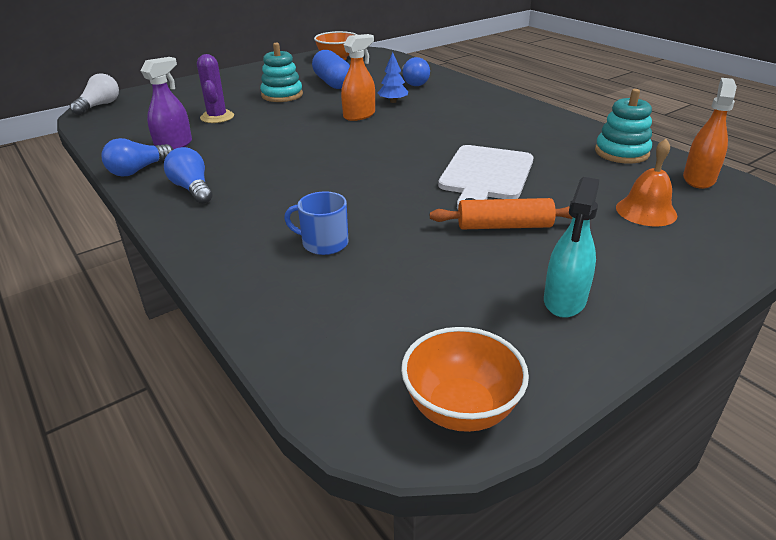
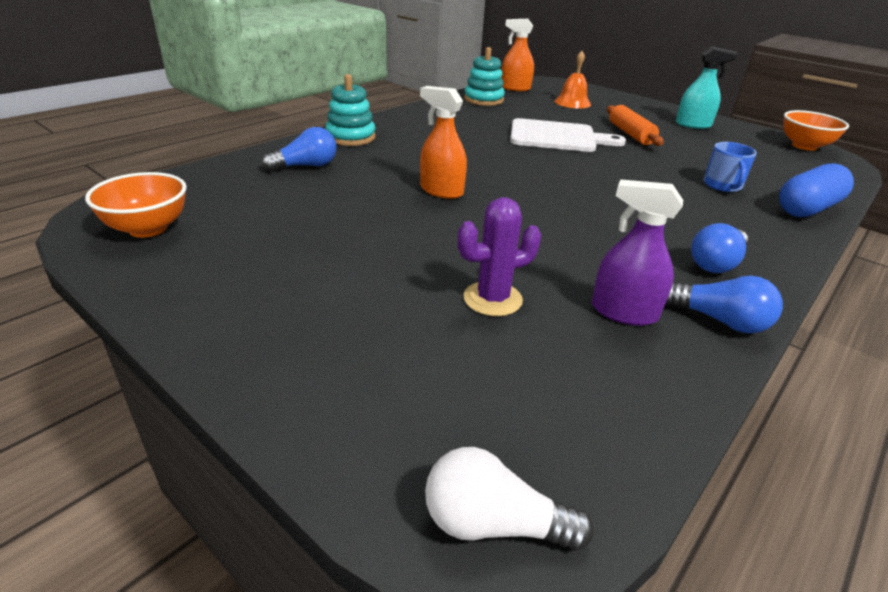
camera: 105 degrees left, 0 degrees up
turquoise stacking toy [260,43,303,102] -> turquoise stacking toy moved to [325,74,376,146]
blue capsule [312,50,350,89] -> blue capsule moved to [779,163,854,217]
blue tree [378,52,408,103] -> none

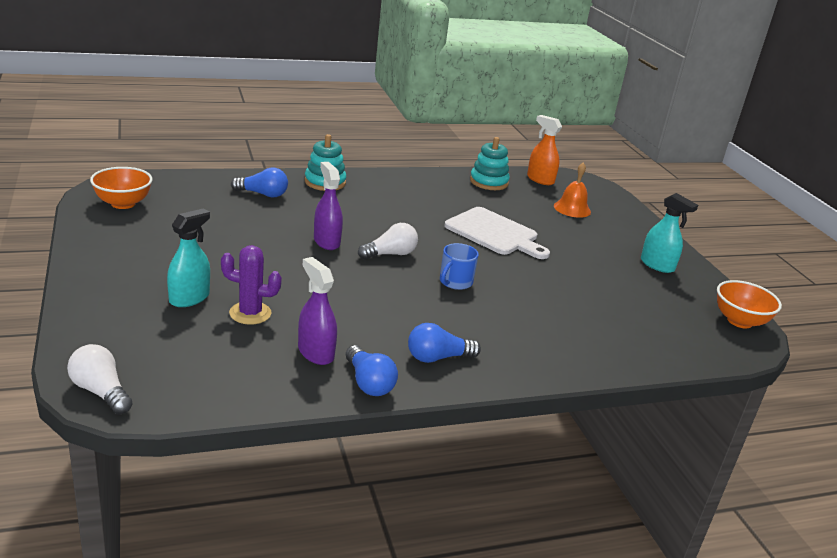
camera: 30 degrees right, 5 degrees down
orange spray bottle [420,86,467,199] -> purple spray bottle [314,162,343,250]
orange rolling pin [607,105,664,146] -> none
blue mug [704,142,757,192] -> blue mug moved to [440,243,479,290]
blue capsule [779,163,854,217] -> none
none -> turquoise spray bottle [167,209,210,307]
none -> white light bulb [358,223,418,259]

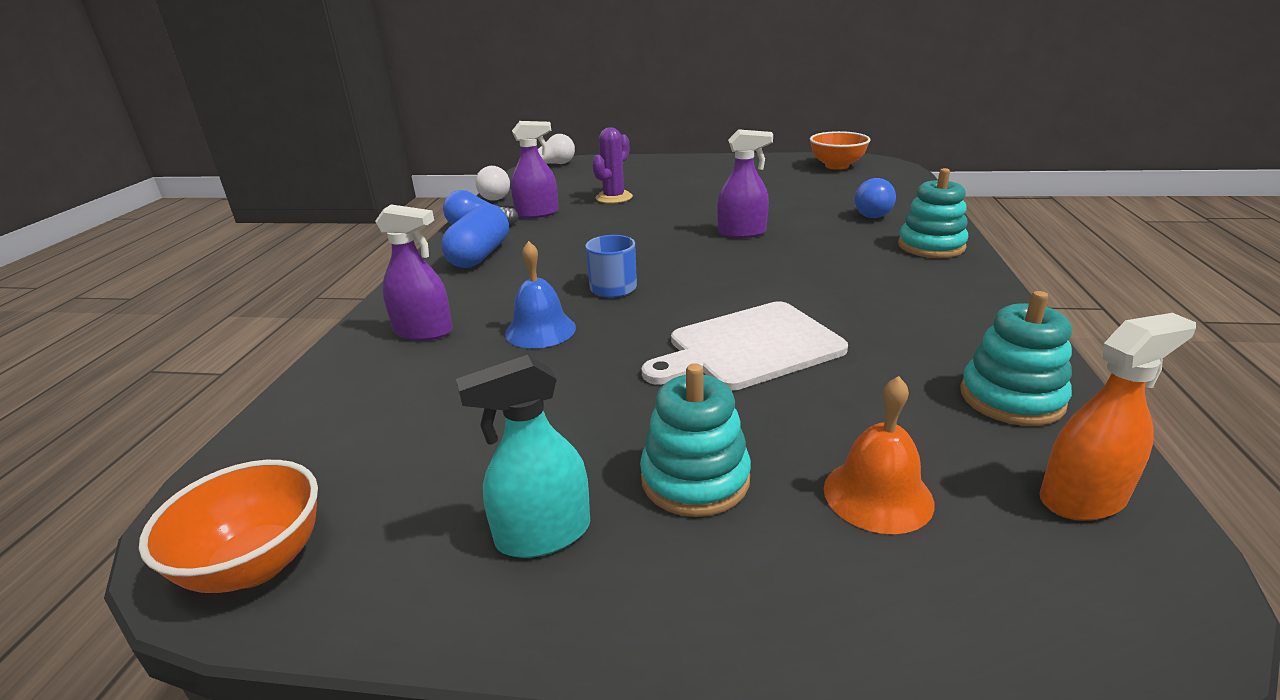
camera: 120 degrees right, 0 degrees up
turquoise spray bottle [167,209,210,307] -> none
white light bulb [358,223,418,259] -> white light bulb moved to [475,166,510,201]
blue light bulb [408,323,481,363] -> blue capsule [441,204,509,268]
none -> purple spray bottle [375,204,453,341]
none -> blue bell [505,241,576,348]
none -> turquoise stacking toy [640,363,751,517]

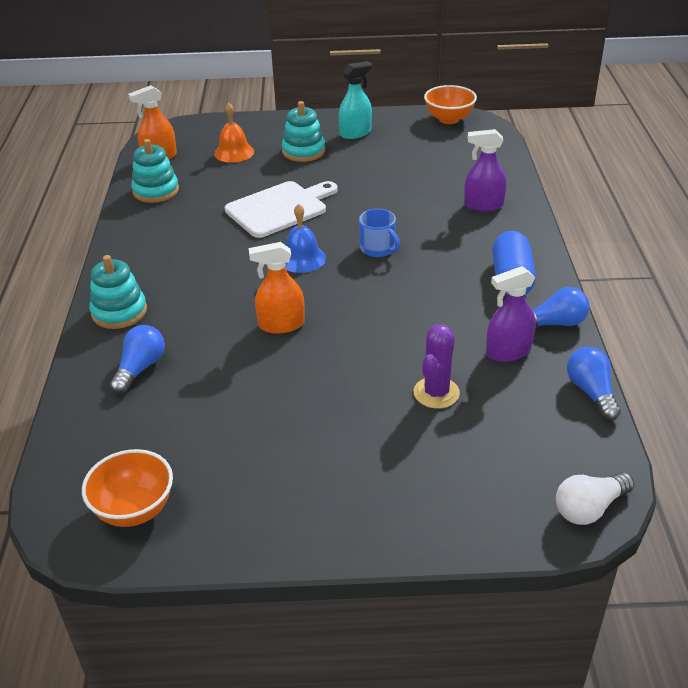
camera: 170 degrees right, 10 degrees up
white light bulb [475,166,510,201] -> blue light bulb [567,347,621,421]
blue bell [505,241,576,348] -> blue bell moved to [285,204,326,273]
purple spray bottle [717,129,773,238] -> orange spray bottle [249,242,305,334]

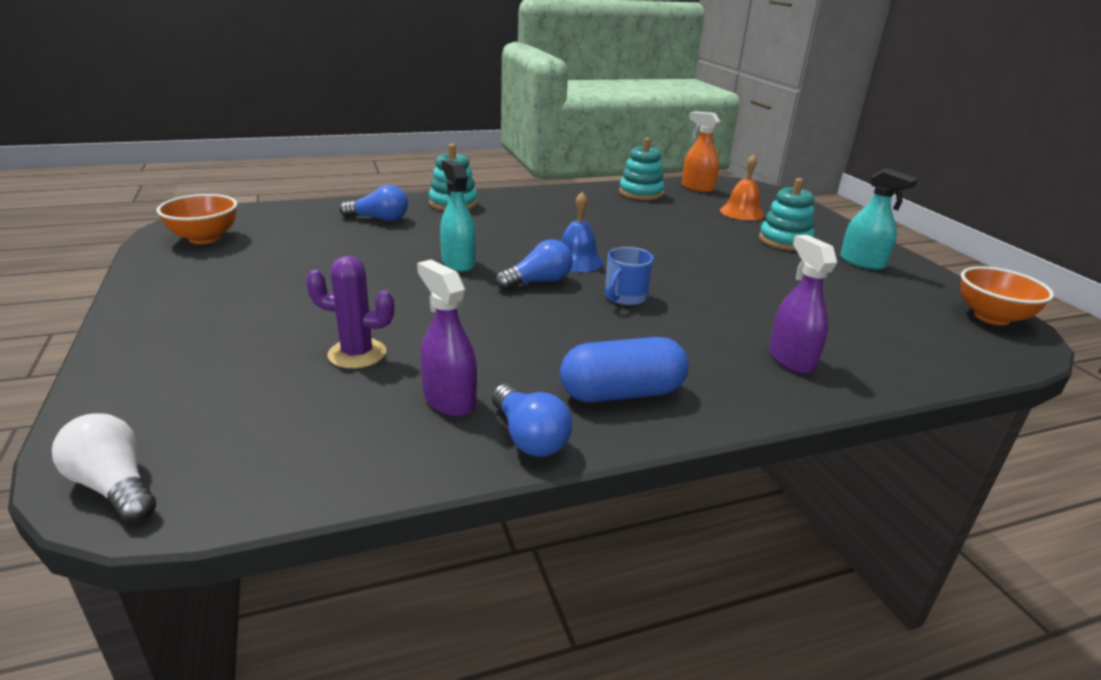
camera: 70 degrees right, 10 degrees down
white cutting board [225,181,338,238] -> none
orange spray bottle [249,242,305,334] -> turquoise spray bottle [440,159,476,272]
blue light bulb [567,347,621,421] -> blue light bulb moved to [496,239,573,290]

